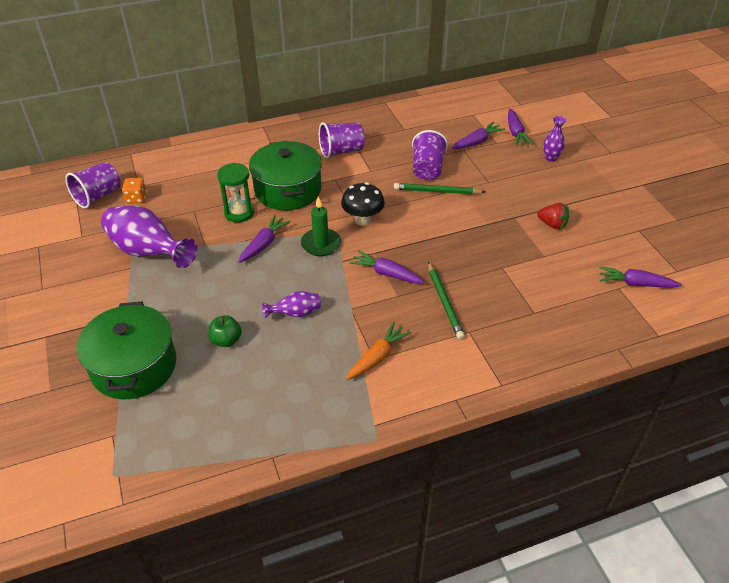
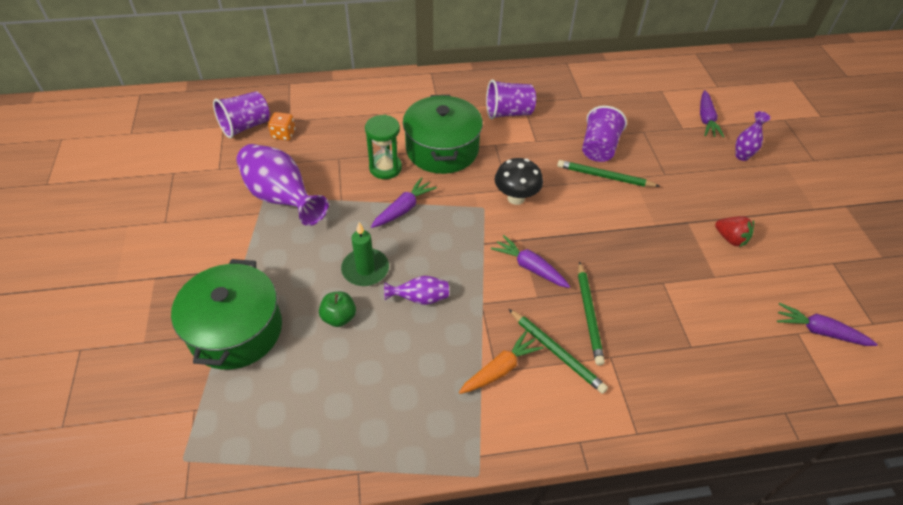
camera: 10 degrees right, 5 degrees up
green candle [301,197,341,256] -> green candle moved to [341,222,389,286]
purple carrot [452,122,505,149] -> none
none -> green pencil [509,309,608,394]

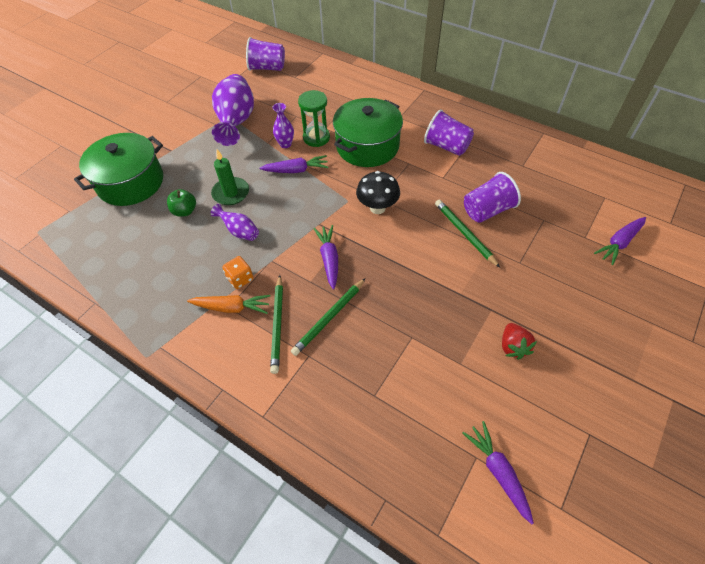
camera: 45 degrees right, 5 degrees up
orange dice [268,112,295,141] -> orange dice moved to [222,256,254,289]
purple vase [735,111,771,161] -> purple vase moved to [273,103,294,148]

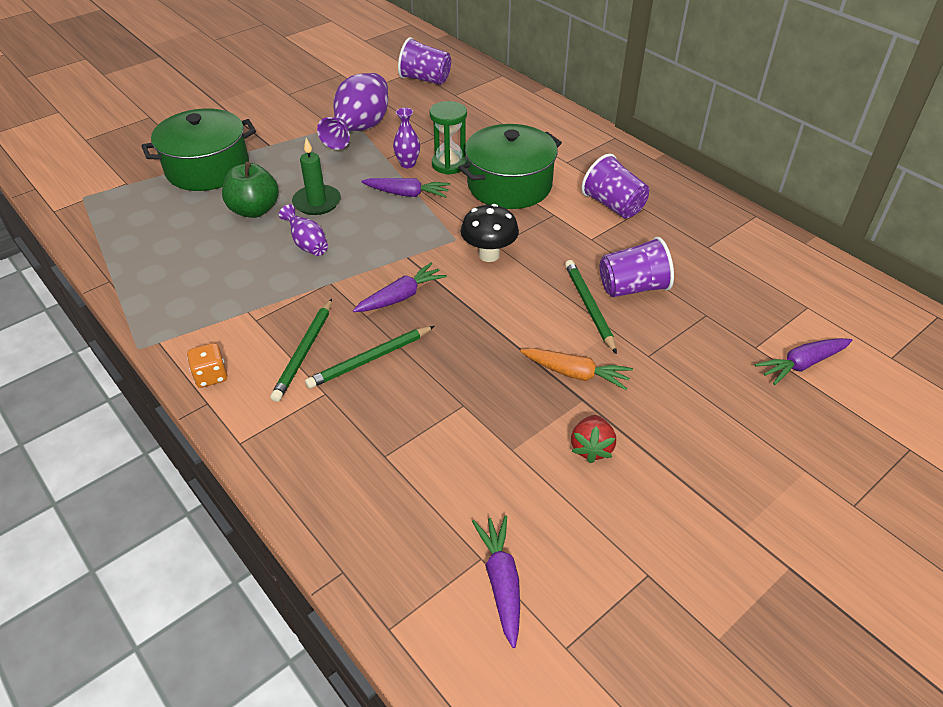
camera: 15 degrees right, 10 degrees down
green apple [167,189,196,217] -> green apple [222,161,279,218], size x1.55
orange carrot [187,295,270,314] -> orange carrot moved to [520,348,633,390]
orange dice [222,256,254,289] -> orange dice moved to [187,343,227,388]
purple carrot [313,225,338,290] -> purple carrot turned 45 degrees clockwise [353,262,447,312]

